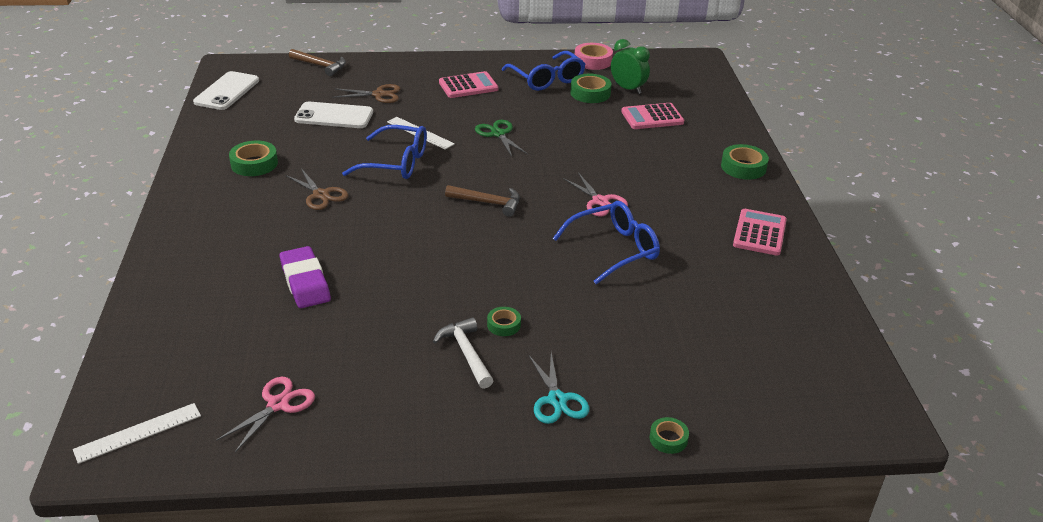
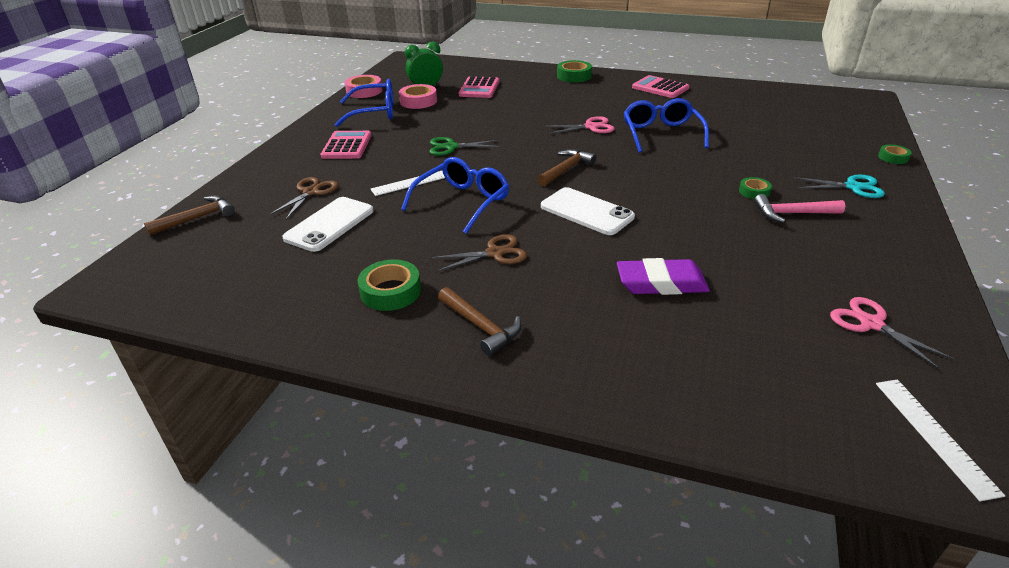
camera: 65 degrees left, 0 degrees up
white phone [193,71,259,110] -> white phone moved to [541,187,635,235]
white hammer [433,317,494,389] -> pink hammer [754,194,845,223]
green tape [570,74,612,103] -> pink tape [399,84,437,109]
none -> brown hammer [438,287,522,356]

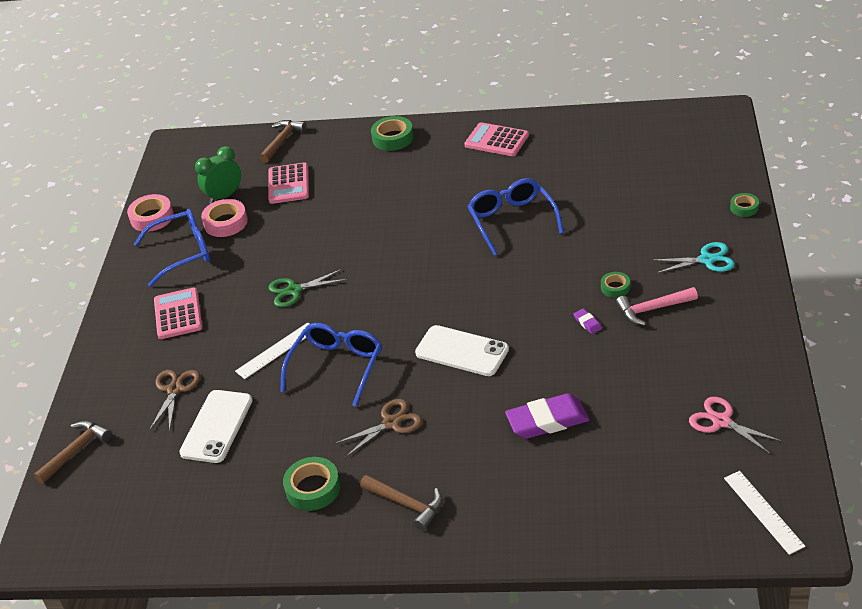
camera: 10 degrees left, 5 degrees up
brown hammer [538,149,597,186] -> brown hammer moved to [259,120,307,163]
pink scissors [545,116,615,134] -> none
none -> purple eraser [573,309,602,334]

